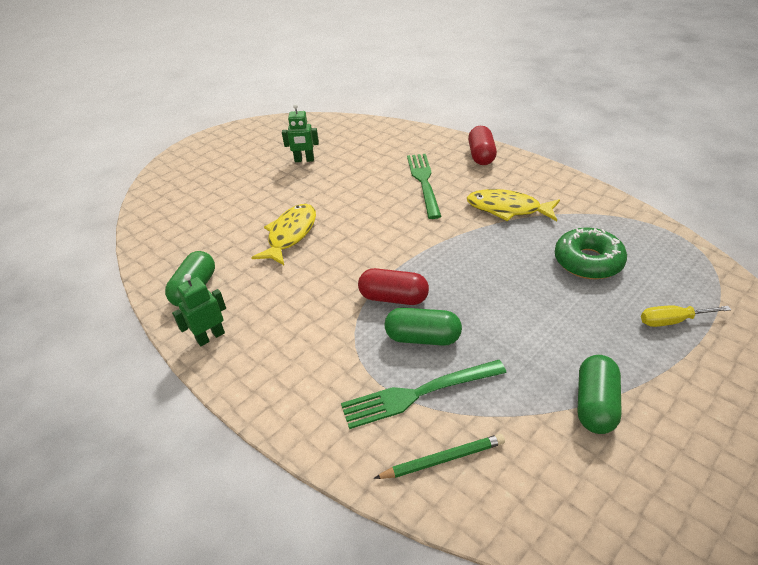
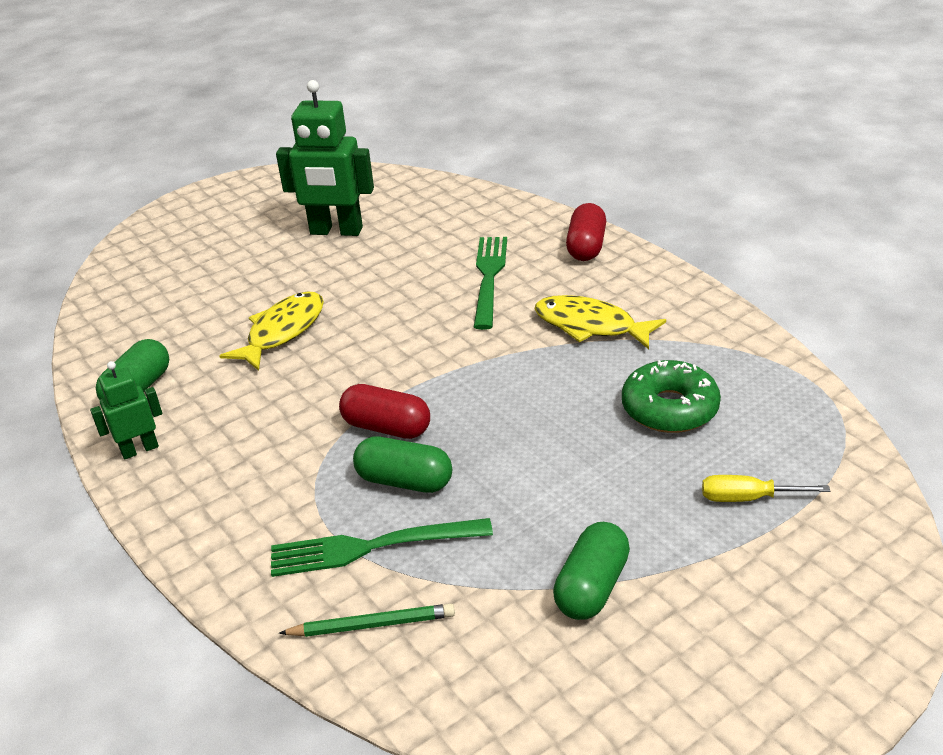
camera: 10 degrees right, 5 degrees down
green robot [282,104,319,162] -> green robot [276,80,374,236], size x1.85

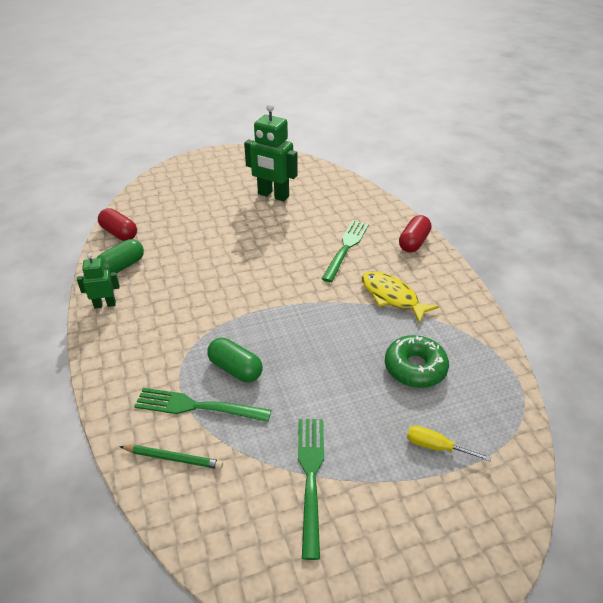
camera: 15 degrees right, 5 degrees up
yellow fish [219,291,324,371] -> none
red capsule [339,384,430,439] -> red capsule moved to [98,208,137,241]
green capsule [553,522,630,620] -> green fork [298,419,324,560]

